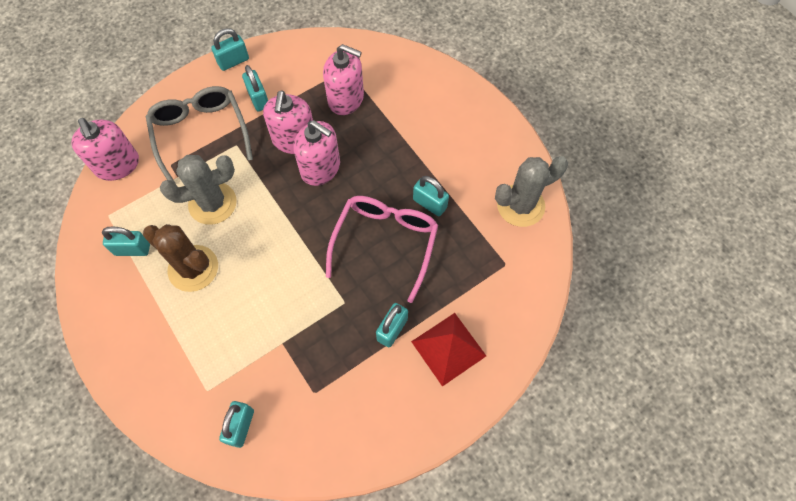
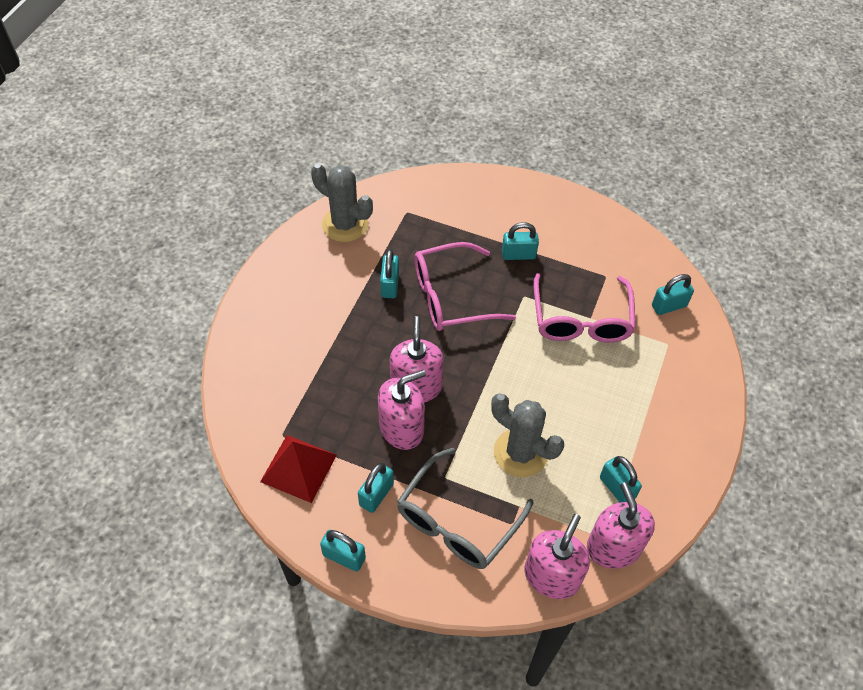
camera: 125 degrees left, 10 degrees down
brown cactus [143,224,218,292] -> none
pink soap dispenser [323,44,364,115] -> pink soap dispenser moved to [587,482,655,569]
red pyramid [411,313,486,387] -> red pyramid moved to [260,435,337,503]
none -> pink glasses [533,273,635,343]

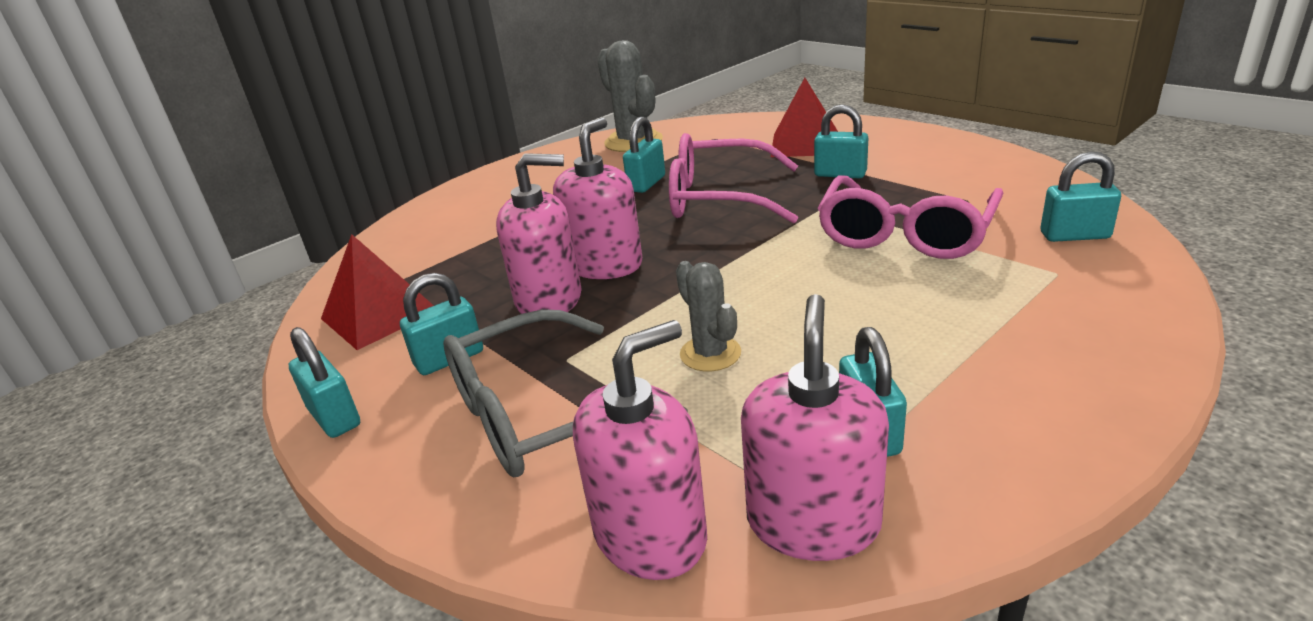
camera: 30 degrees right, 25 degrees down
grey cactus [491,393,564,477] -> grey cactus [676,261,741,371], size x0.61
none -> red pyramid [771,78,838,157]

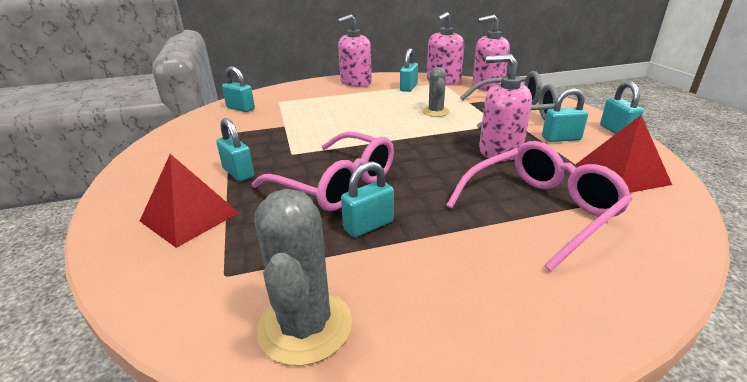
camera: 155 degrees left, 0 degrees up
pink soap dispenser [553,118,642,279] -> pink soap dispenser moved to [337,14,372,87]
pink glasses [818,175,1003,259] -> pink glasses moved to [446,141,633,271]

